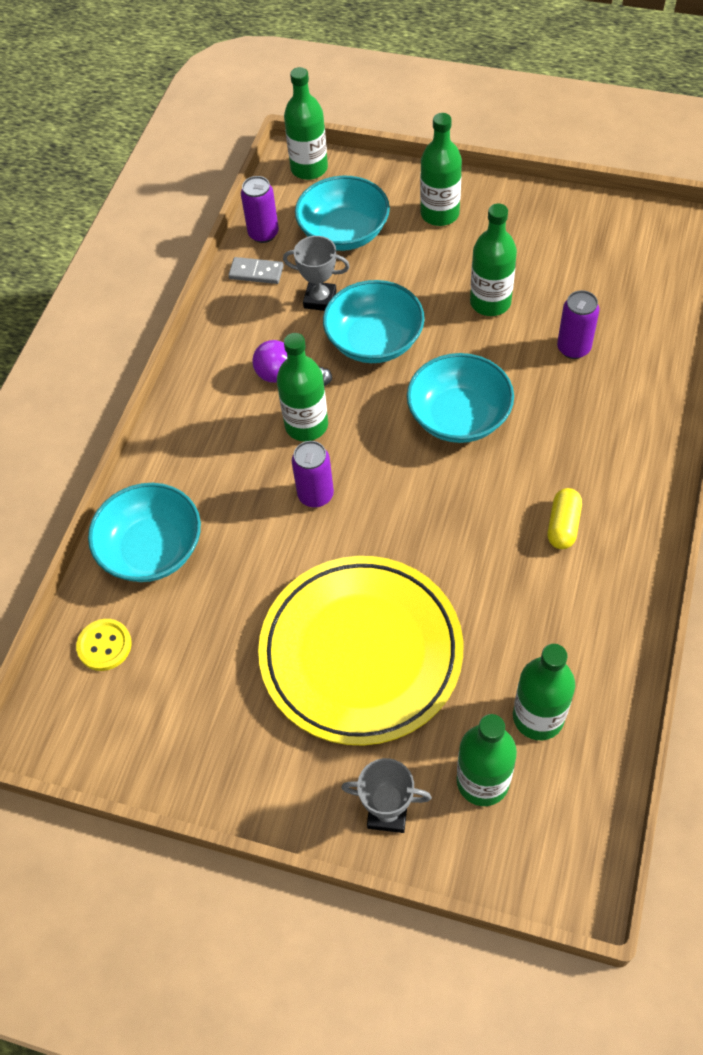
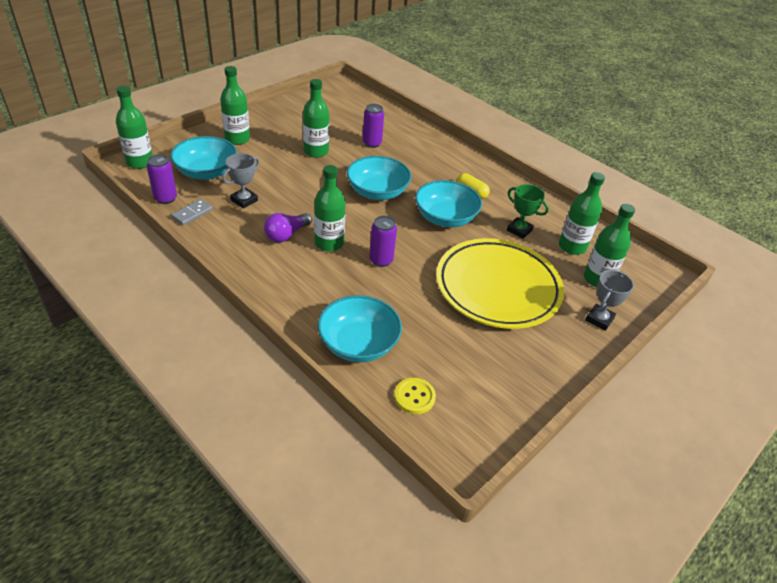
camera: 70 degrees left, 15 degrees down
turquoise bowl [323,280,425,363] -> turquoise bowl moved to [415,180,482,227]
none -> green trophy [507,184,549,239]

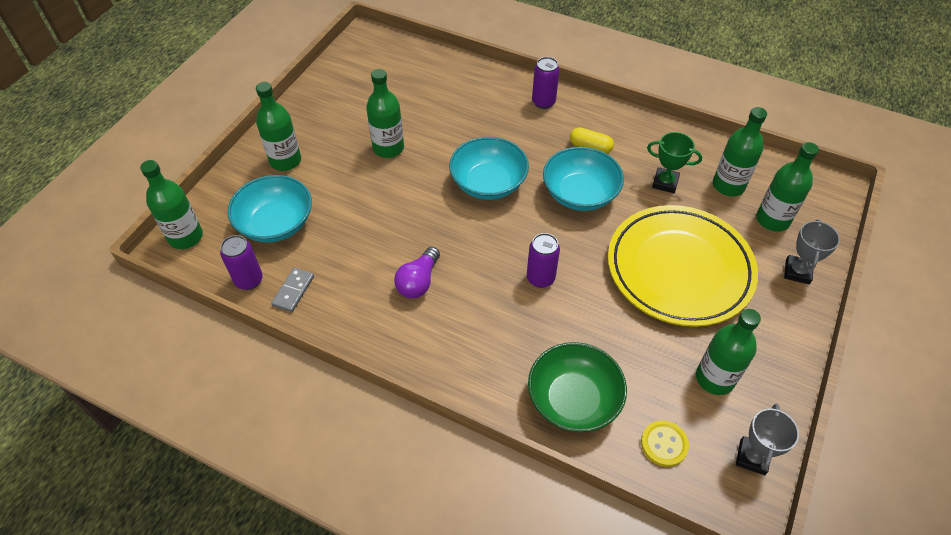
camera: 15 degrees left, 10 degrees up
grey trophy [222,153,260,209] -> grey trophy moved to [736,404,799,475]
green bottle [314,165,346,252] -> green bottle moved to [696,309,761,395]
turquoise bowl [318,295,402,362] -> green bowl [528,342,627,432]
purple can [363,104,384,148] -> purple can moved to [532,57,560,109]

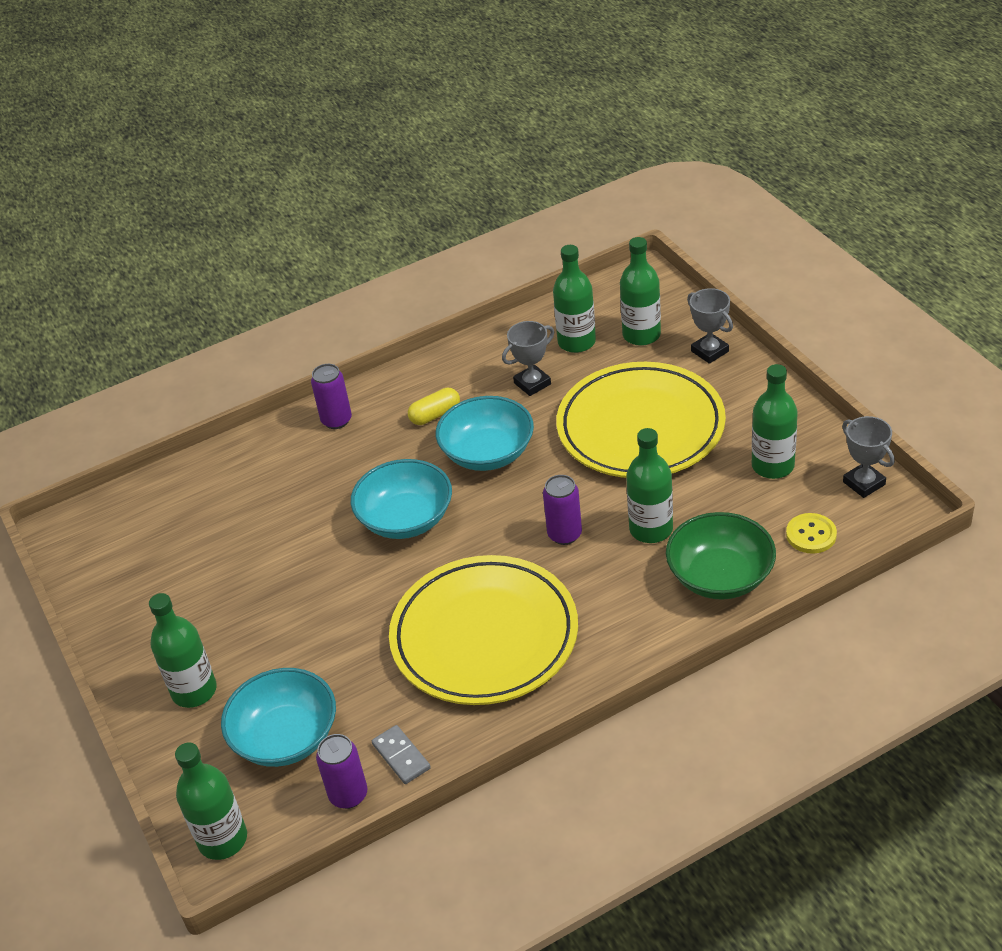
camera: 50 degrees left, 10 degrees down
green bottle [366,69,404,158] -> green bottle moved to [626,428,673,543]
purple light bulb [394,247,440,299] -> yellow plate [389,555,578,705]
green trophy [647,132,702,193] -> grey trophy [502,321,554,396]

